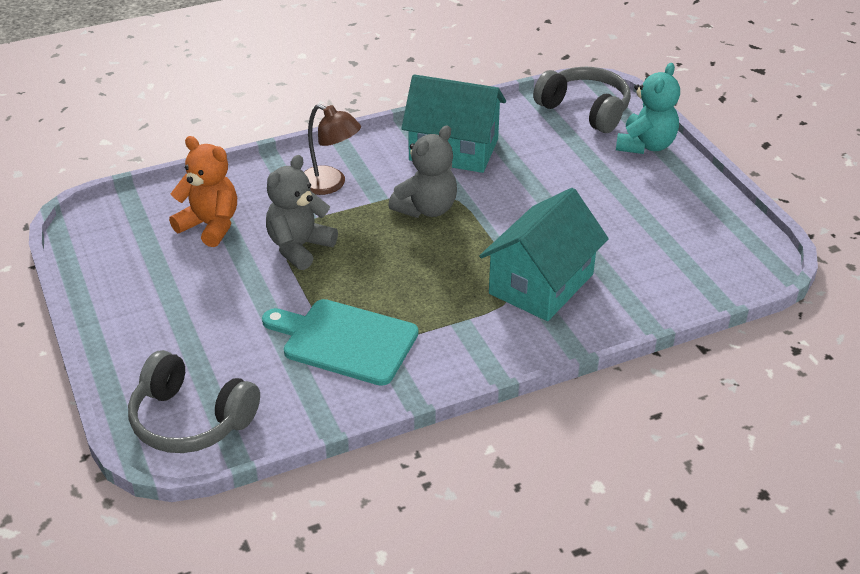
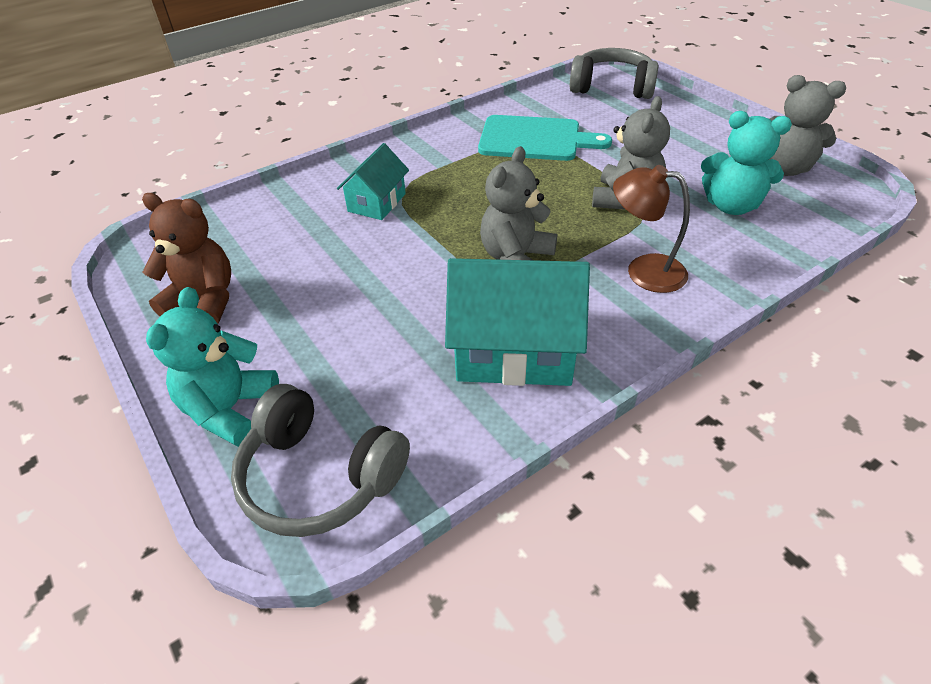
camera: 170 degrees right, 5 degrees up
orange teddy bear [169,136,237,247] -> turquoise teddy bear [701,111,792,215]
turquoise house [479,188,609,321] -> turquoise house [337,143,409,220], size x0.58
none -> brown teddy bear [142,193,231,324]
none -> grey teddy bear [769,75,846,176]

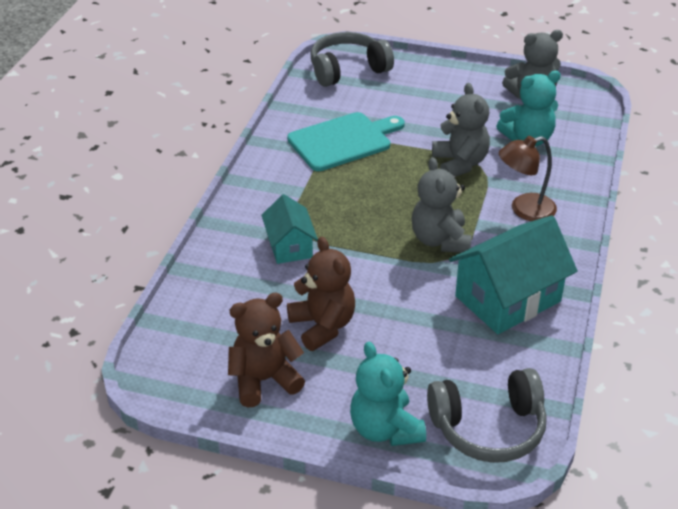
camera: 40 degrees left, 5 degrees down
none -> brown teddy bear [287,237,355,351]

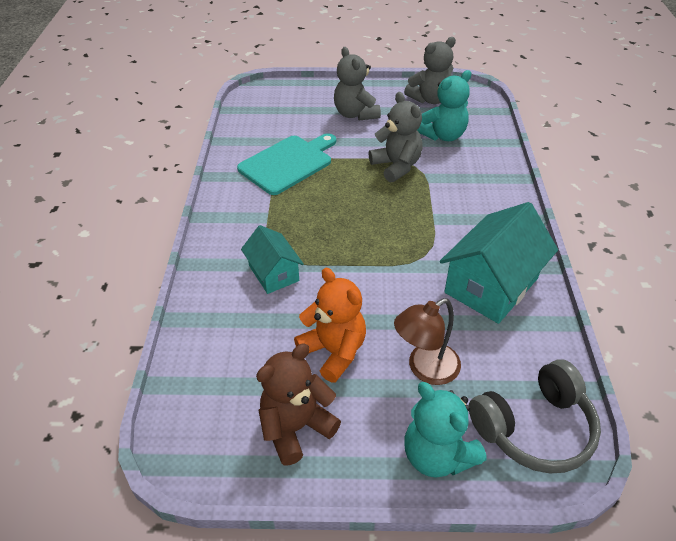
camera: 15 degrees left, 5 degrees up
brown teddy bear [287,237,355,351] -> orange teddy bear [294,268,366,383]
grey headphones [311,32,394,87] -> none
grey teddy bear [412,157,471,253] -> grey teddy bear moved to [334,47,381,120]
brown lamp [499,136,557,221] -> brown lamp moved to [394,298,461,385]

